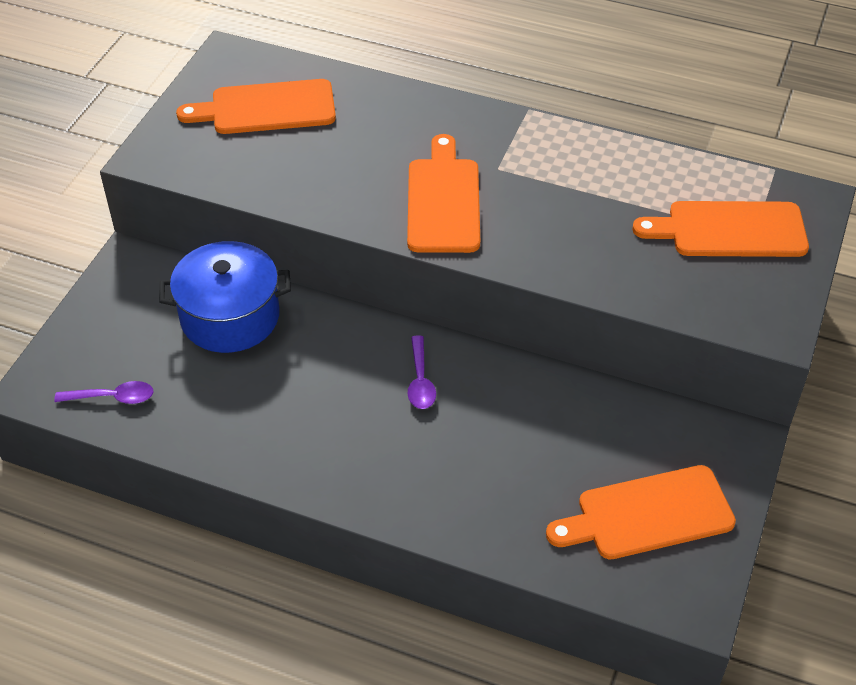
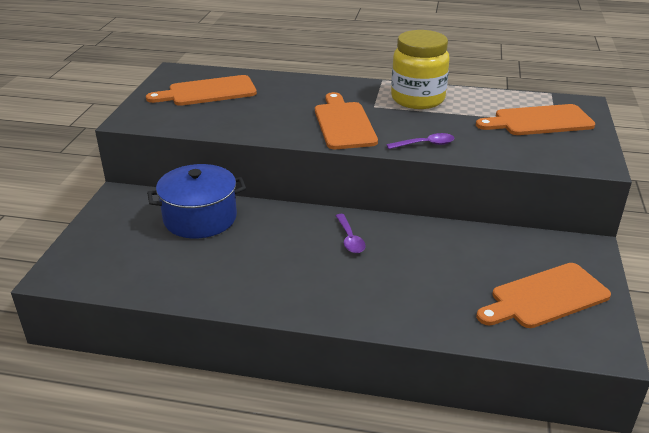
camera: 10 degrees left, 15 degrees down
purple spoon [54,381,154,404] -> purple spoon moved to [386,133,455,149]
none -> yellow jar [391,30,450,109]

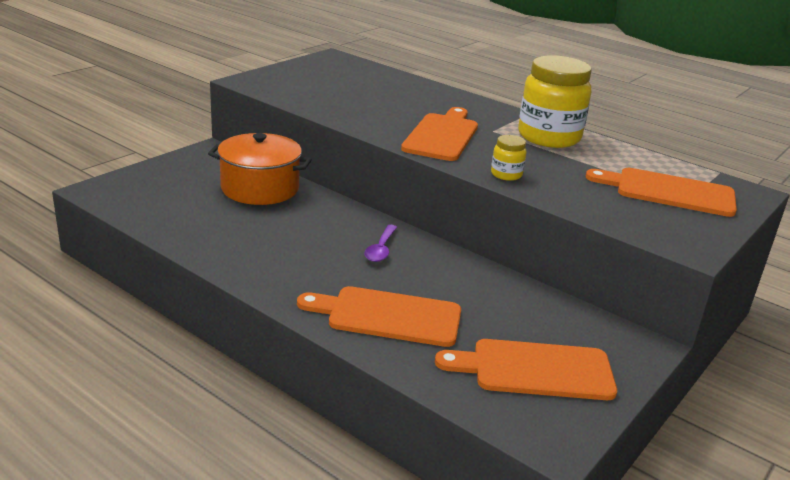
camera: 25 degrees right, 5 degrees down
orange cutting board [146,75,257,106] -> orange cutting board moved to [297,286,461,347]
blue pot [147,164,246,238] -> orange pot [208,133,312,205]
purple spoon [386,133,455,149] -> yellow jar [491,135,527,181]

